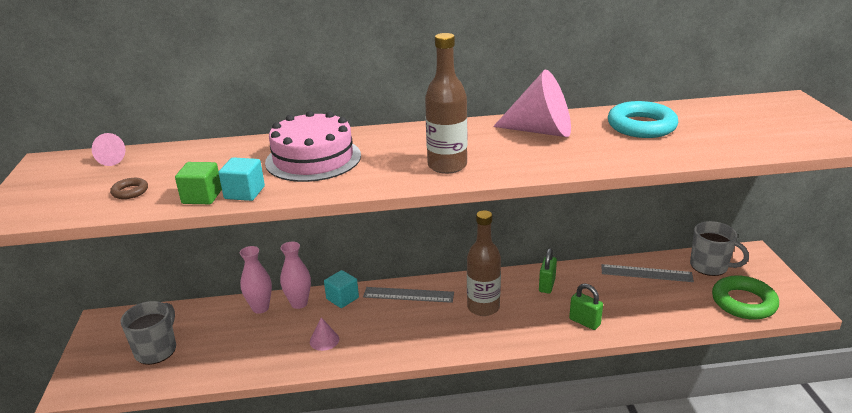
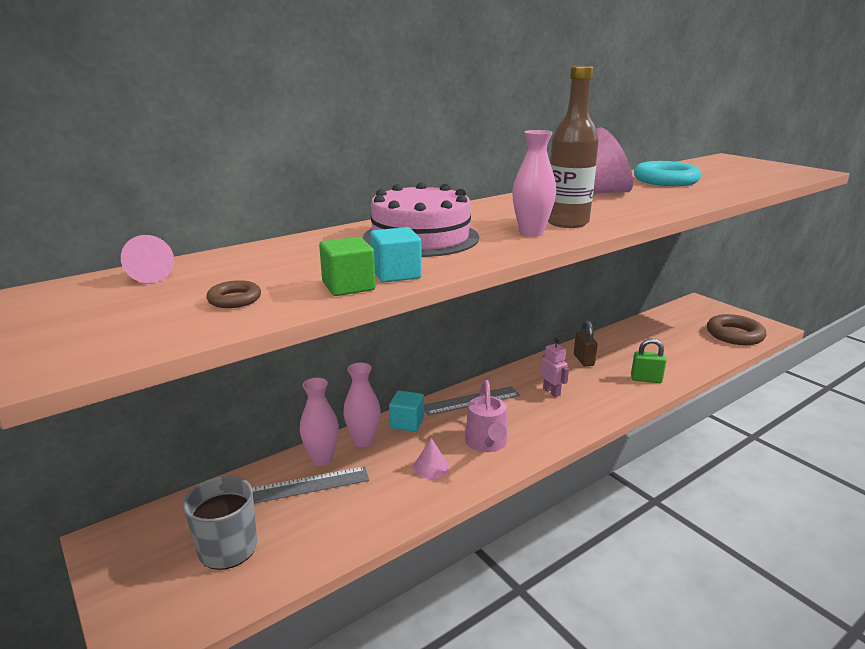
camera: 30 degrees left, 5 degrees down
brown bottle [467,210,501,316] -> pink robot [541,338,569,397]
green padlock [539,248,557,294] -> brown padlock [574,320,598,367]
grey ruler [602,264,694,282] -> grey ruler moved to [252,466,369,504]
grey mug [690,221,749,276] -> none
green ring [712,275,779,320] -> brown ring [707,314,766,345]
none -> pink watering can [465,380,507,452]
none -> pink vase [512,130,556,237]

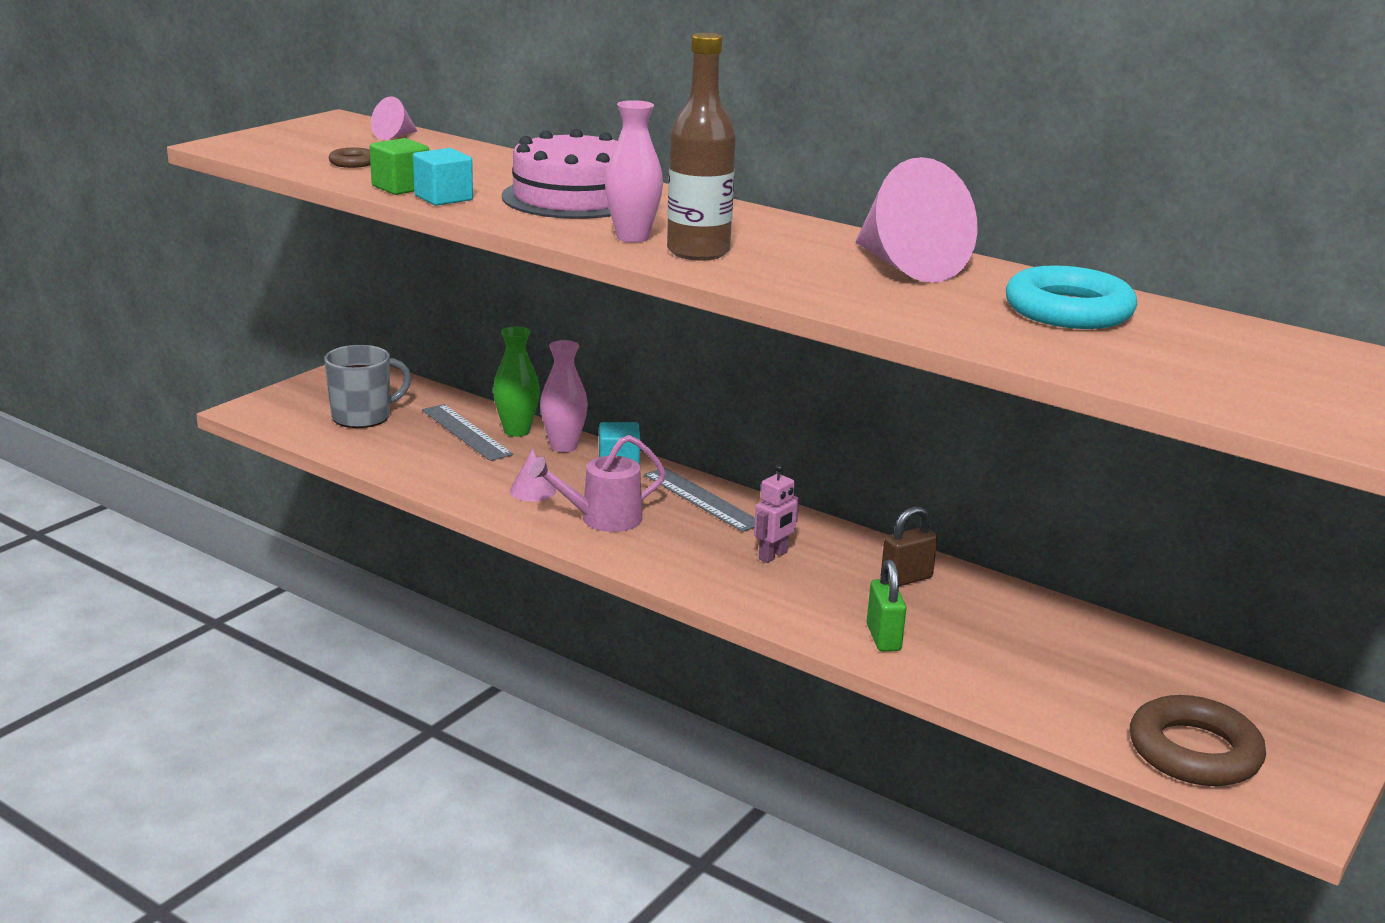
camera: 70 degrees right, 0 degrees up
pink vase [300,378,339,466] -> green vase [493,326,540,437]

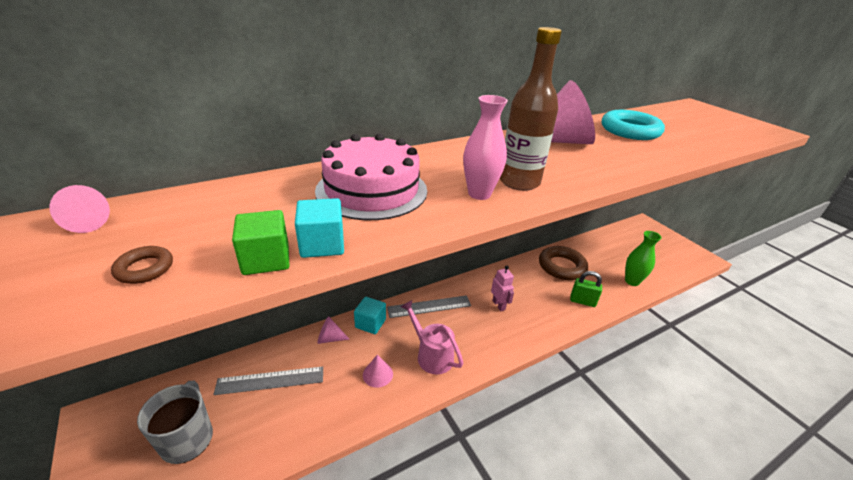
camera: 65 degrees left, 10 degrees up
green vase [493,326,540,437] -> green vase moved to [625,231,662,286]
pink watering can [529,435,666,532] -> pink watering can turned 135 degrees clockwise [400,300,463,375]
pink vase [540,340,588,452] -> pink cone [317,316,349,344]
brown padlock [881,506,938,586] -> none
brown ring [1130,695,1266,786] -> brown ring moved to [539,246,588,280]

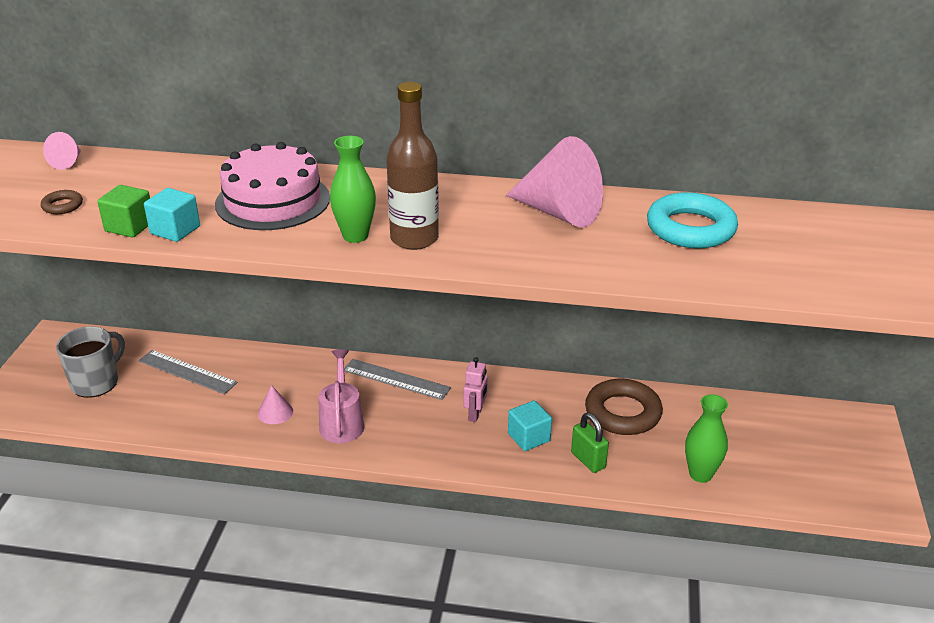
camera: 40 degrees right, 0 degrees up
pink cone [317,316,349,344] -> none
turquoise cube [354,297,386,334] -> turquoise cube moved to [508,400,552,451]
pink vase [463,95,508,200] -> green vase [330,136,376,243]

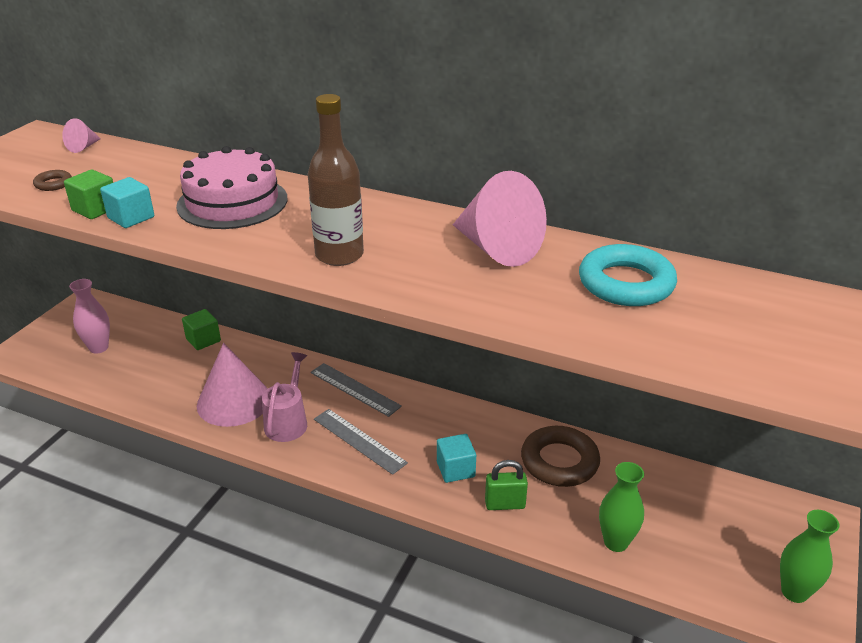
camera: 15 degrees right, 0 degrees up
grey mug [56,326,125,398] -> pink vase [69,279,110,354]
grey ruler [138,350,238,394] -> grey ruler moved to [314,409,408,475]
pink cone [258,385,293,424] -> pink cone [197,343,268,427], size x2.21
green vase [330,136,376,243] -> green vase moved to [780,510,839,603]
pink robot [464,357,488,422] -> none
green padlock [571,413,609,473] -> green padlock turned 75 degrees counterclockwise [485,460,528,510]
none -> green cube [182,309,221,350]

